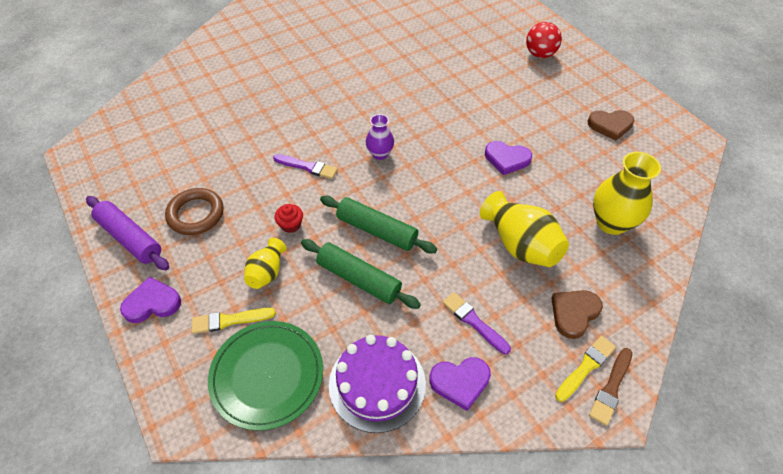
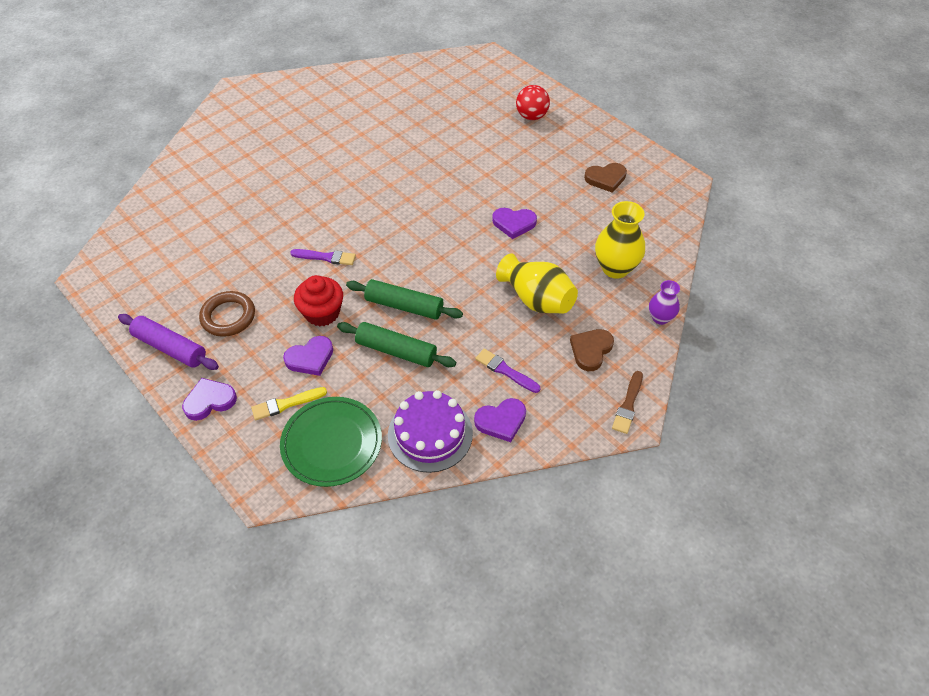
camera: 10 degrees left, 0 degrees up
yellow vase [244,238,287,289] -> purple heart [283,336,333,376]
red cupcake [274,204,303,233] -> red cupcake [294,275,343,327], size x1.82
purple vase [366,114,394,160] -> purple vase moved to [649,280,680,325]
yellow brush [555,336,616,402] -> none

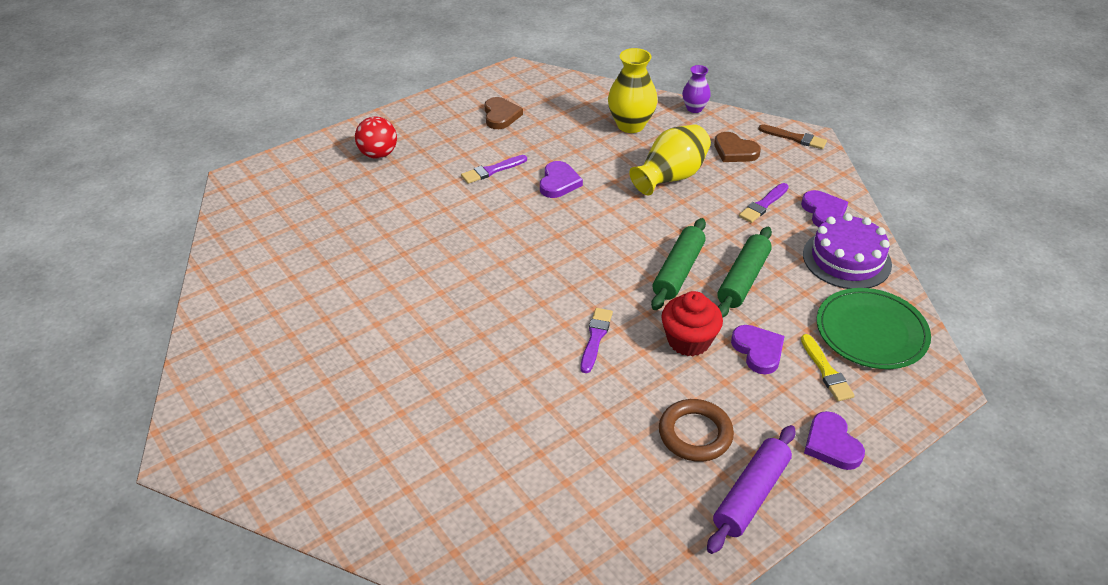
camera: 85 degrees left, 10 degrees down
none -> purple brush [461,155,527,184]

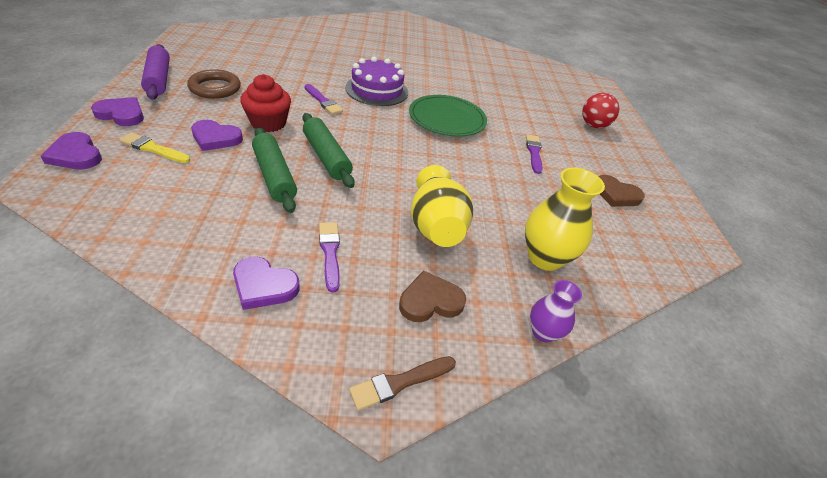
camera: 120 degrees right, 0 degrees up
purple heart [540,161,583,198] -> purple heart moved to [41,132,102,169]
purple cake [803,213,892,289] -> purple cake moved to [345,57,408,106]
green plate [817,288,931,369] -> green plate moved to [409,95,487,137]

